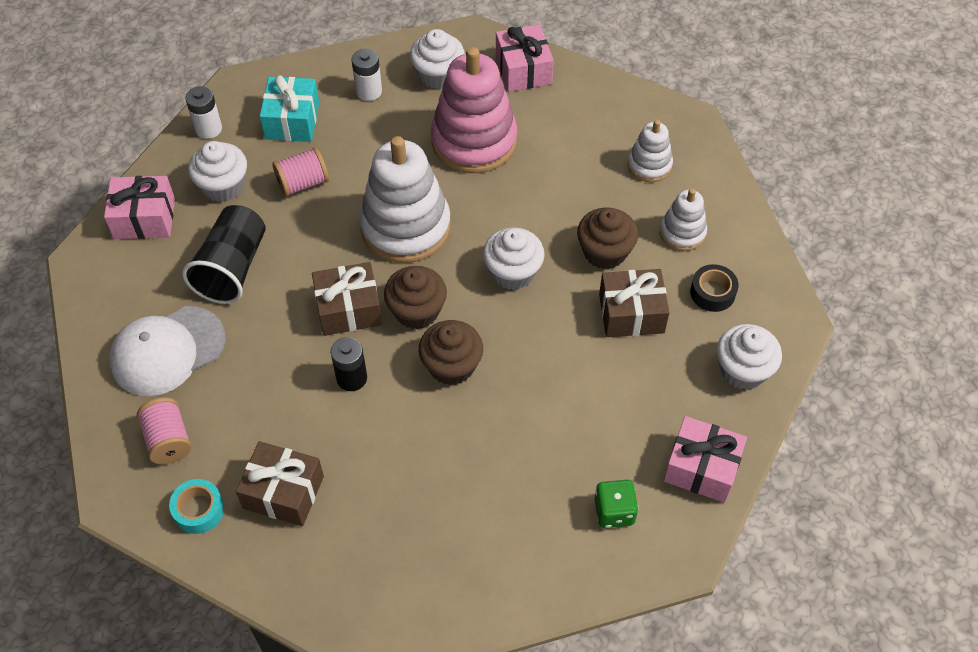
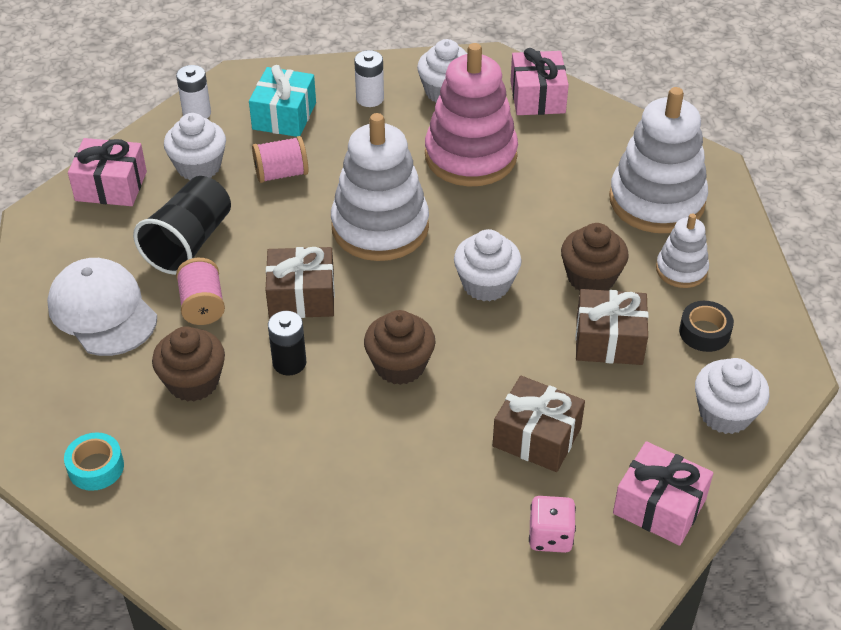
camera: 10 degrees right, 10 degrees down
white cap [109,306,226,396] -> white cap turned 75 degrees clockwise [47,258,157,356]
pink spool [137,397,192,464] -> pink spool moved to [176,258,225,325]
brown gift [236,441,324,526] -> brown gift moved to [493,376,585,472]
brown cupcake [384,266,447,329] -> brown cupcake moved to [152,326,225,402]
green dice [594,480,638,528] -> pink dice [529,496,576,553]
white stacking toy [627,120,673,182] -> white stacking toy [609,87,708,233], size x1.95

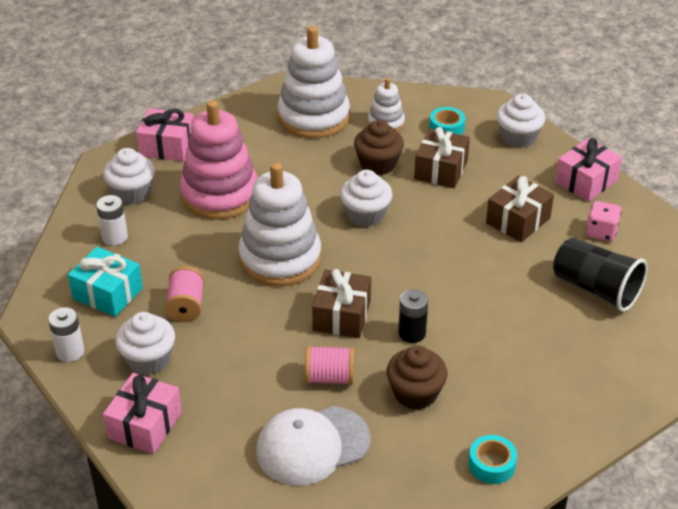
camera: 75 degrees left, 5 degrees down
black cup [133,176,231,275] -> black cup moved to [553,237,648,312]
brown cupcake [364,310,436,385] -> none
black tape [679,301,734,352] -> turquoise tape [429,107,465,135]

